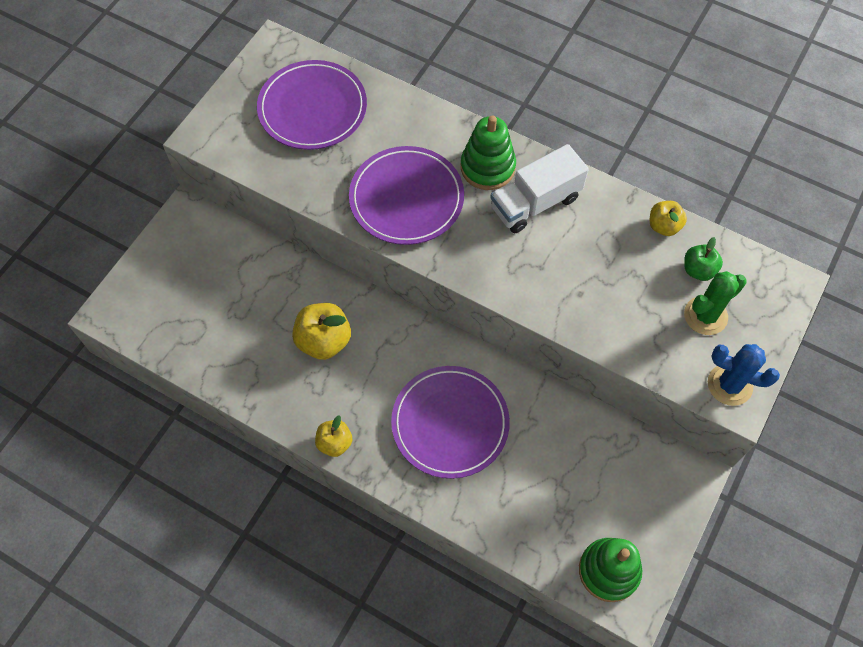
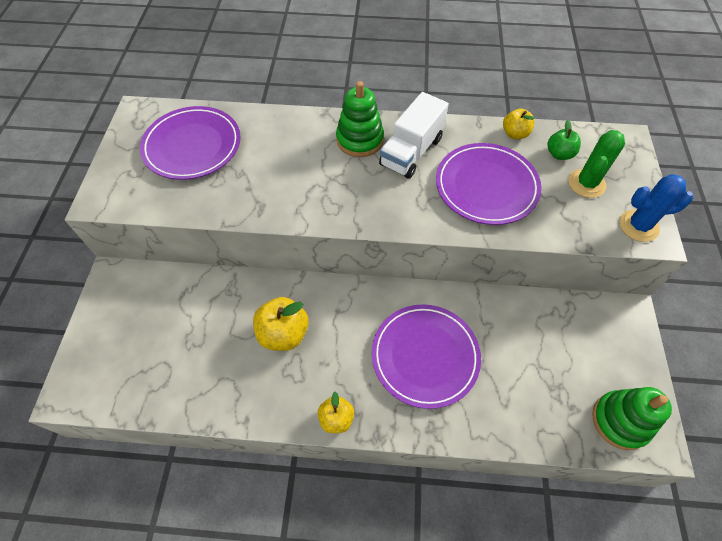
camera: 25 degrees left, 5 degrees down
purple plate [349,146,464,245] -> purple plate moved to [436,143,542,225]

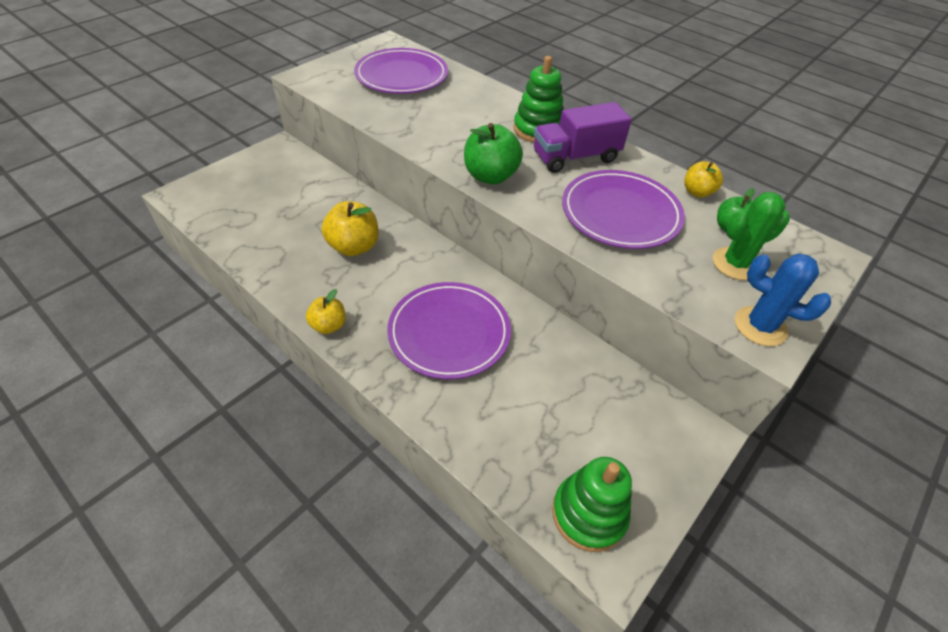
camera: 35 degrees right, 10 degrees down
white truck [379,92,449,179] -> purple truck [534,102,632,173]
none -> green apple [464,123,523,184]

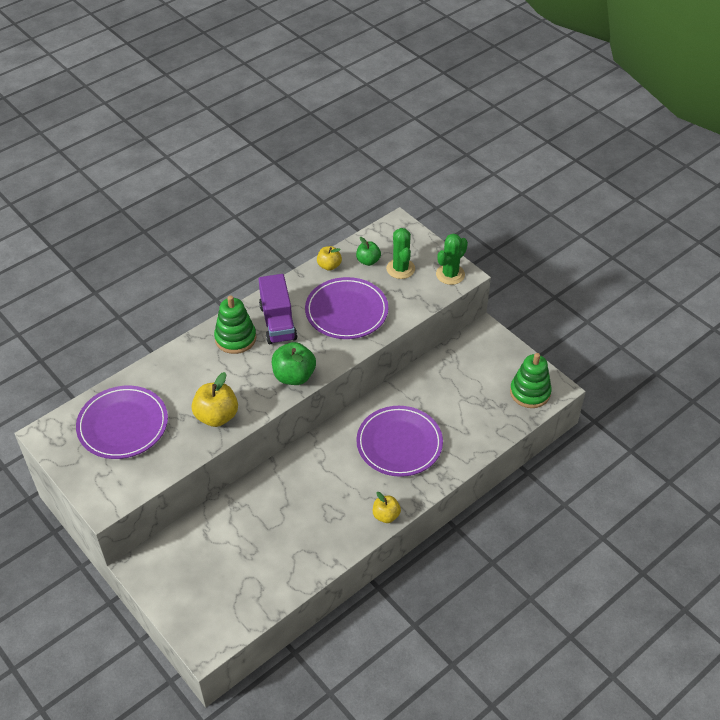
camera: 80 degrees left, 0 degrees up
yellow apple [321,201,379,256] -> yellow apple moved to [192,372,238,427]
blue cactus [735,253,831,346] -> green cactus [436,233,468,285]

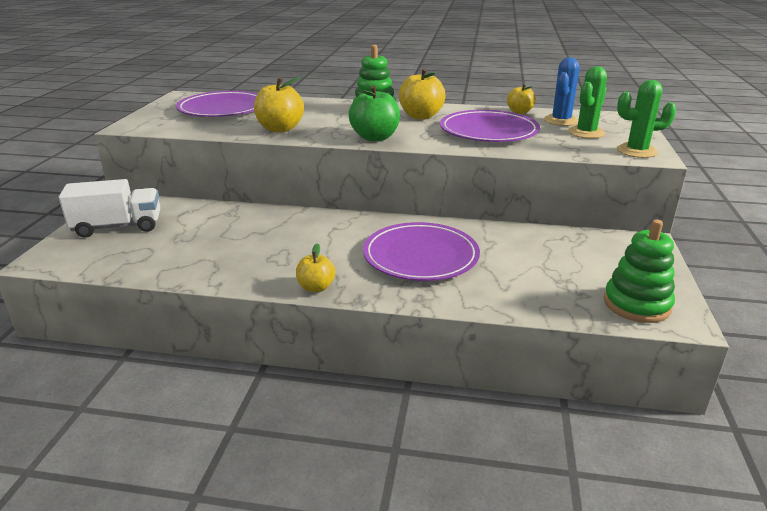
camera: 50 degrees right, 20 degrees down
purple truck [258,274,297,344] -> yellow apple [399,68,446,119]
green apple [356,237,381,266] -> blue cactus [544,58,580,126]
none -> white truck [59,179,160,238]

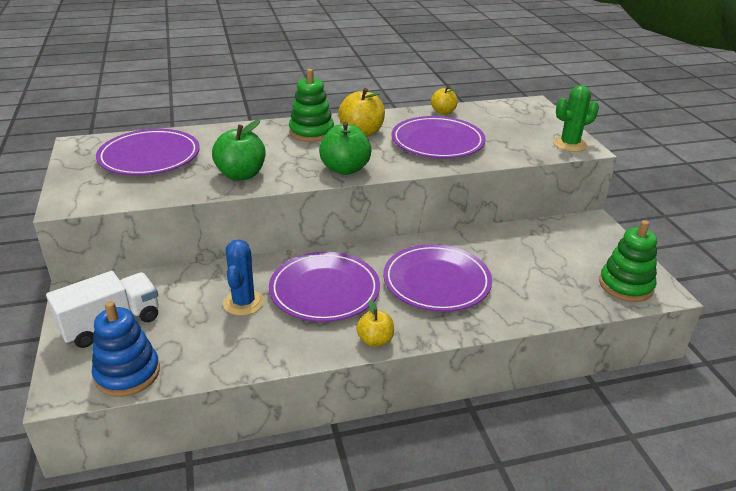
camera: 25 degrees left, 5 degrees up
yellow apple [254,77,304,132] -> green apple [212,120,265,181]
blue cactus [544,58,580,126] -> blue cactus moved to [223,239,264,316]
green cactus [568,66,607,139] -> none
none -> blue stacking toy [92,301,160,397]
none -> purple plate [269,252,380,322]

